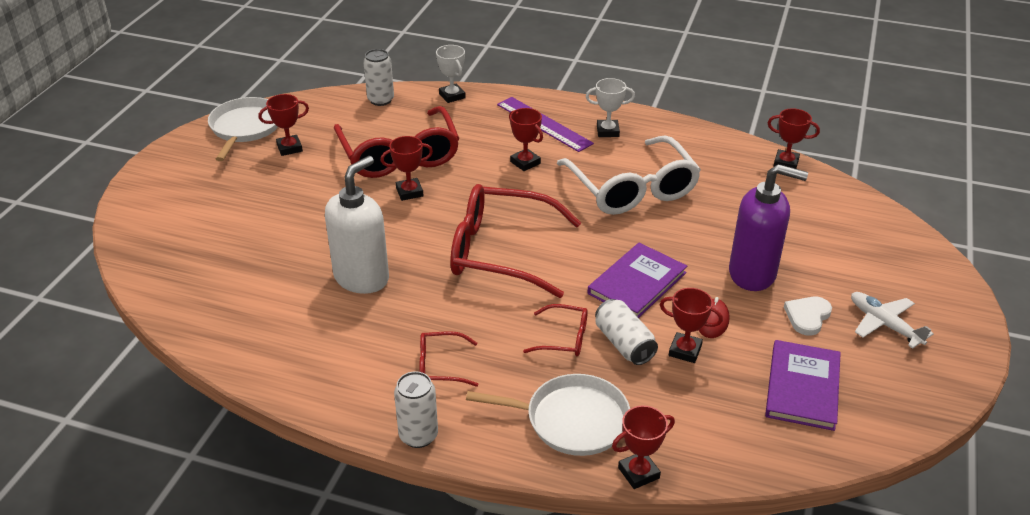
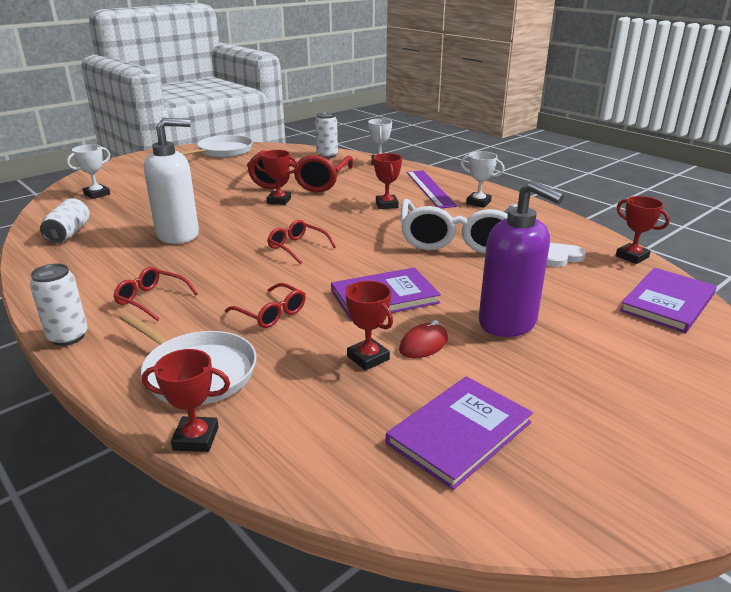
camera: 30 degrees right, 10 degrees down
red trophy [259,94,309,156] -> none
red glasses [450,184,581,298] -> red glasses [267,220,336,264], size x0.46
white can [595,299,658,365] -> white can moved to [40,198,90,243]
white heart [784,297,832,336] -> white heart moved to [546,243,586,267]
white plane [851,292,934,349] -> none
none -> white trophy [67,144,110,199]
none -> purple book [620,268,717,333]

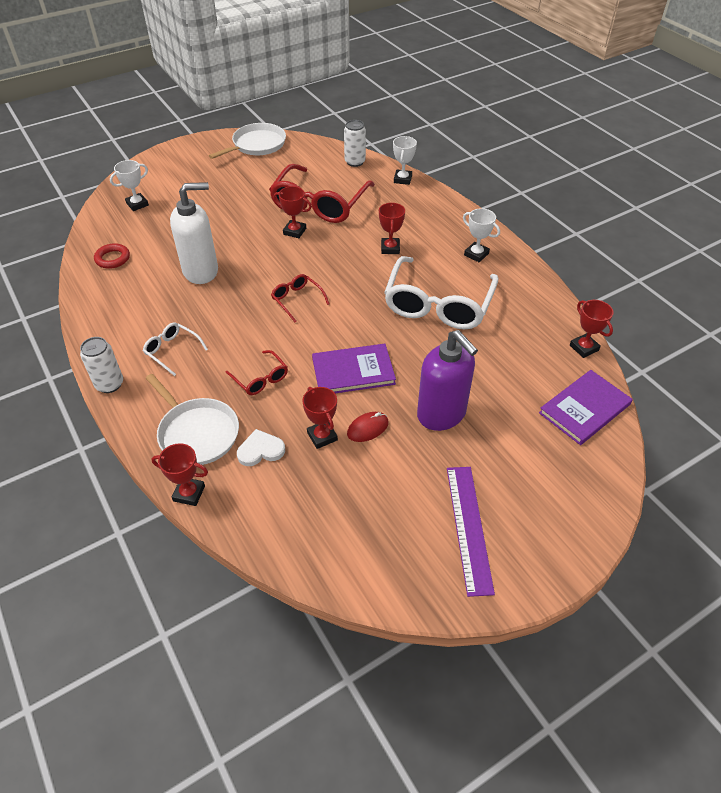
camera: 10 degrees right, 20 degrees up
white can [40,198,90,243] -> red ring [94,243,130,269]
red glasses [113,267,198,321] -> white glasses [143,322,208,376]
purple book [386,376,533,490] -> none
purple ruler [407,171,457,208] -> purple ruler moved to [447,467,495,597]
white heart [546,243,586,267] -> white heart moved to [237,429,285,466]

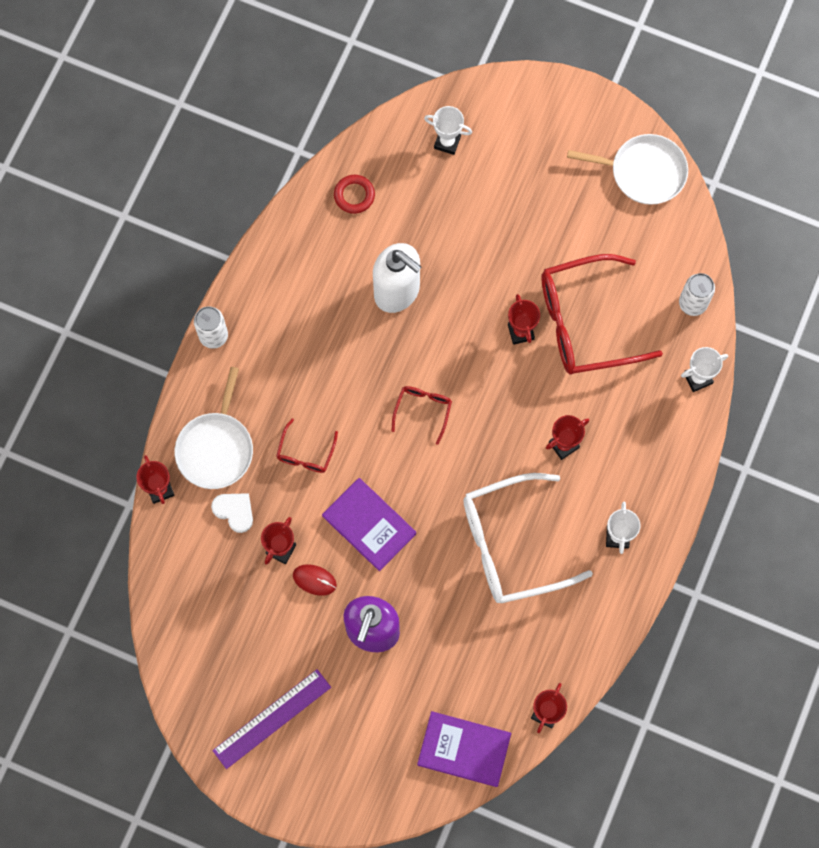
camera: 55 degrees right, 25 degrees up
white glasses [143,322,208,376] -> none

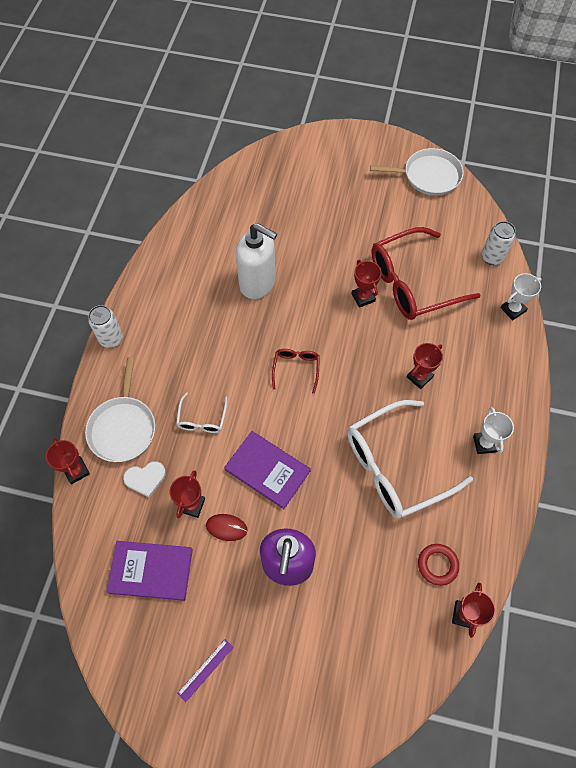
camera: 10 degrees left, 10 degrees down
white heart [211,493,253,533] -> white heart turned 135 degrees clockwise [123,461,166,498]
purple ruler [212,669,331,769] -> purple ruler [177,639,234,702], size x0.53
red glasses [276,418,338,473] -> white glasses [176,392,227,433]
red ring [334,175,375,214] -> red ring moved to [418,544,459,586]
purple book [417,711,511,787] -> purple book moved to [107,541,193,601]
white trophy [424,106,472,155] -> none

